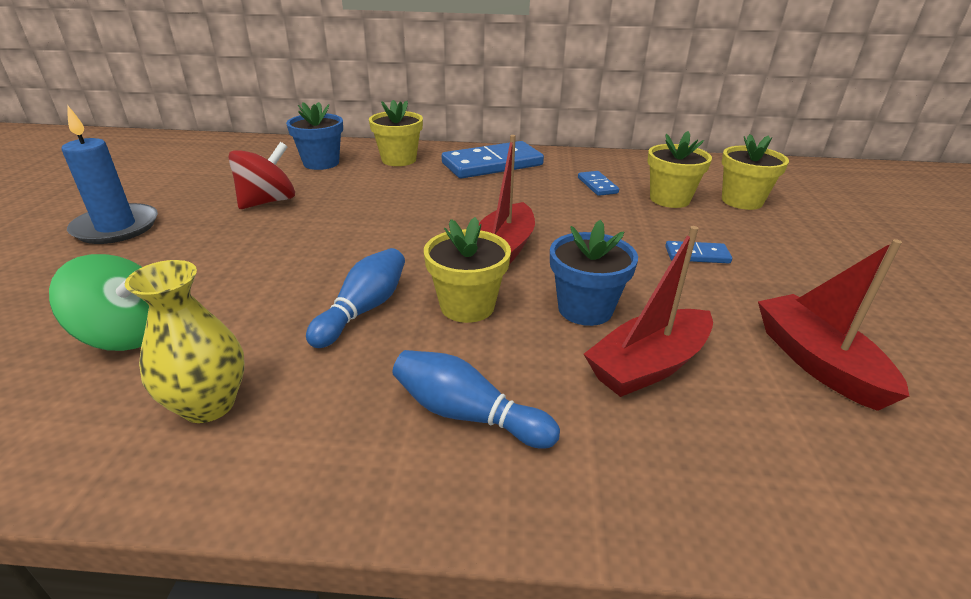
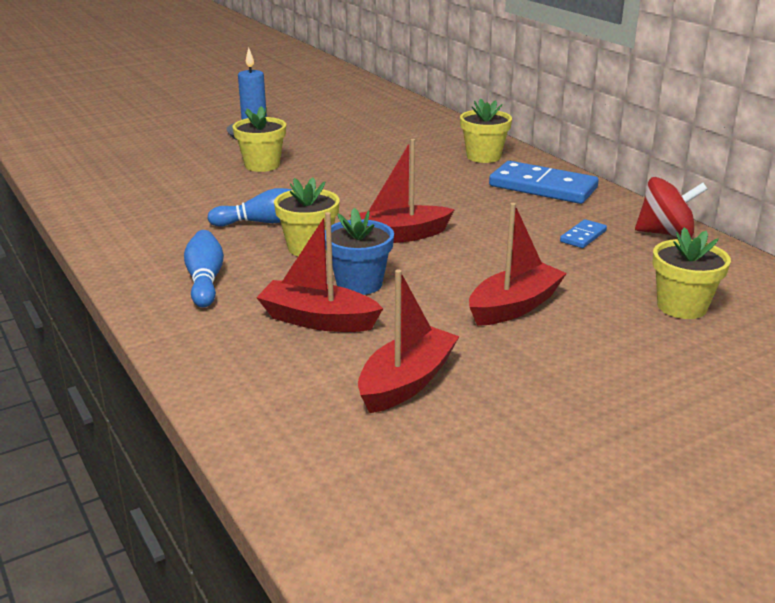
camera: 55 degrees right, 5 degrees down
green spinning top [49,254,149,351] -> none
yellow vase [125,260,245,423] -> none
red spinning top [228,142,295,209] -> red spinning top moved to [635,177,708,237]
blue flower pot [286,102,343,170] -> none
yellow flower pot [647,131,712,208] -> yellow flower pot moved to [233,106,286,172]
blue domino [665,241,732,263] -> red boat [469,203,567,326]

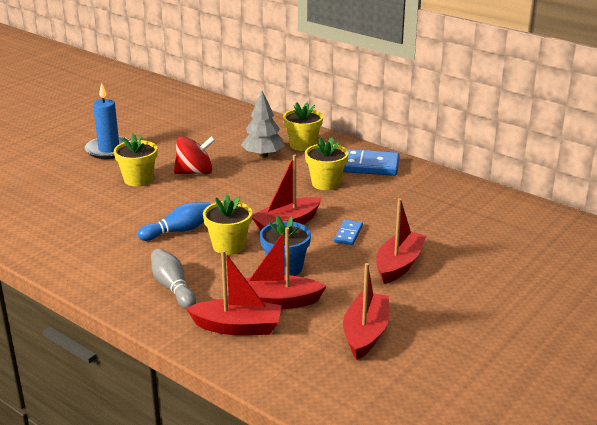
camera: 20 degrees left, 0 degrees up
blue bowling pin [184,230,224,308] -> grey bowling pin [151,249,196,309]
blue domino [560,219,607,248] -> blue domino moved to [334,220,363,245]
red spinning top [635,177,708,237] -> red spinning top moved to [174,136,215,174]
yellow flower pot [653,227,731,319] -> yellow flower pot moved to [305,137,348,190]
none -> red boat [186,250,282,335]
none -> grey tree [241,91,285,158]

